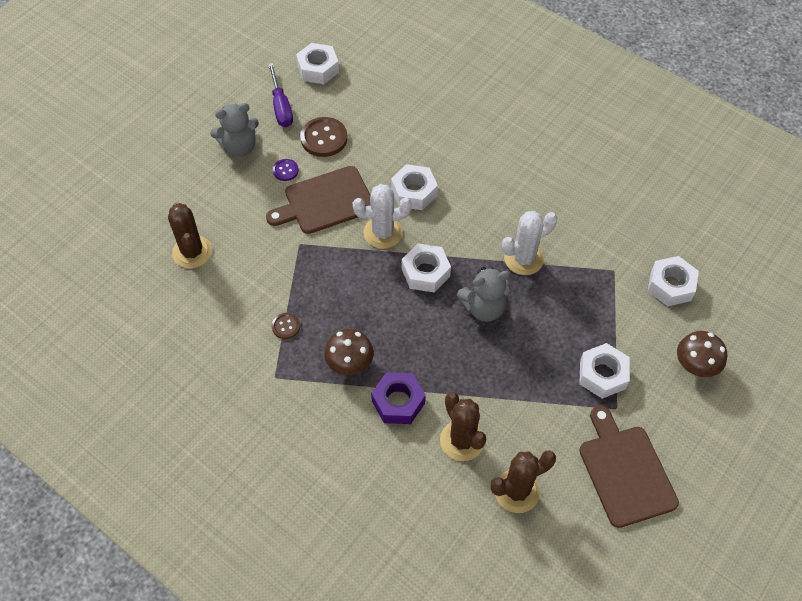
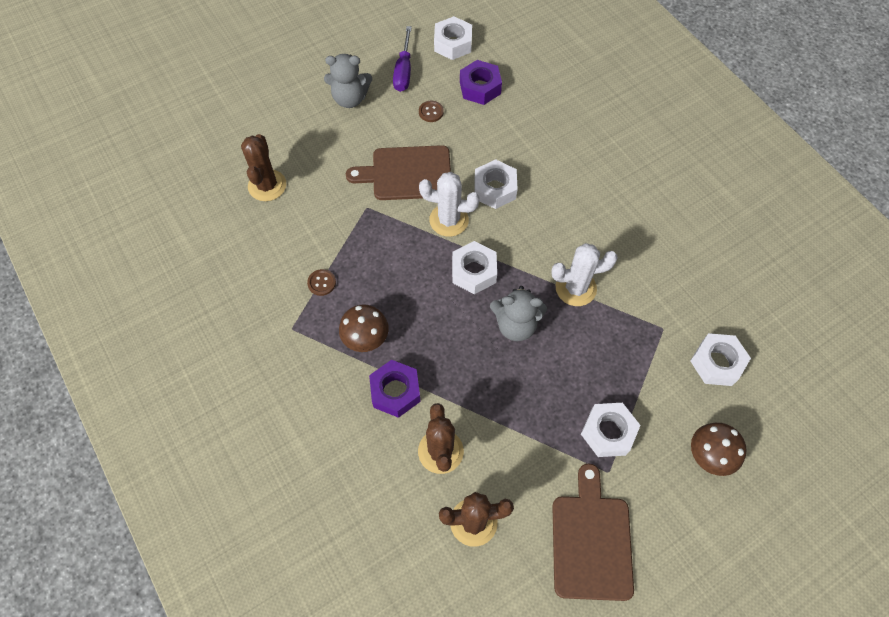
camera: 20 degrees right, 5 degrees up
purple button [273,159,299,181] -> none
brown button [300,117,348,157] -> brown button [419,101,444,122], size x0.54
none -> purple nut [460,60,502,105]

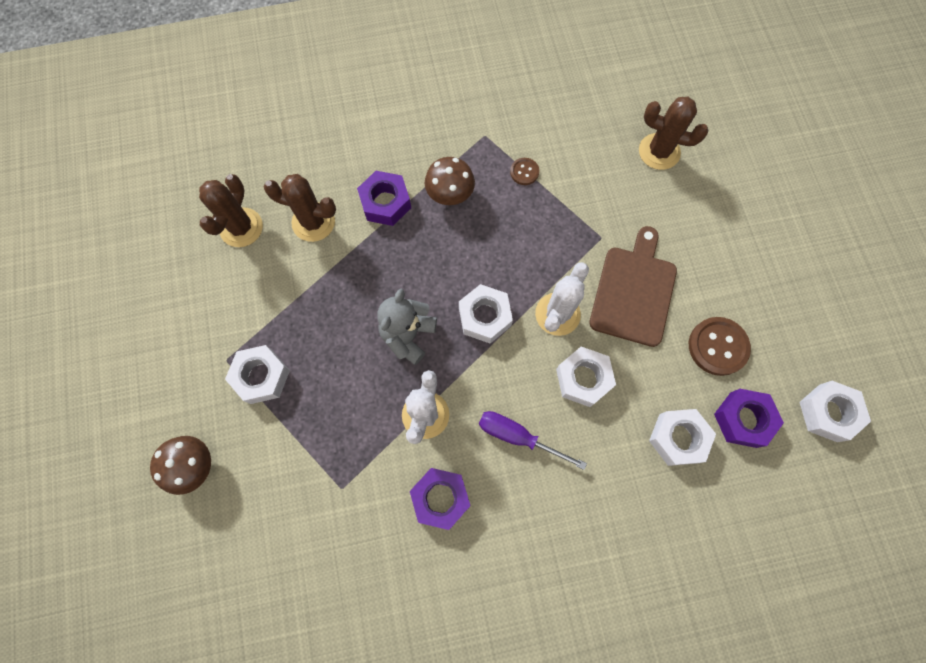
camera: 110 degrees right, 10 degrees up
grey teddy bear [324,54,372,108] -> none
purple screwdriver [393,26,412,92] -> purple screwdriver moved to [479,411,587,470]
brown button [419,101,444,122] -> brown button [689,317,751,376], size x1.86
brown cutting board [552,463,634,601] -> none
white nut [690,333,751,386] -> white nut moved to [649,409,716,466]
none -> purple nut [410,468,471,530]

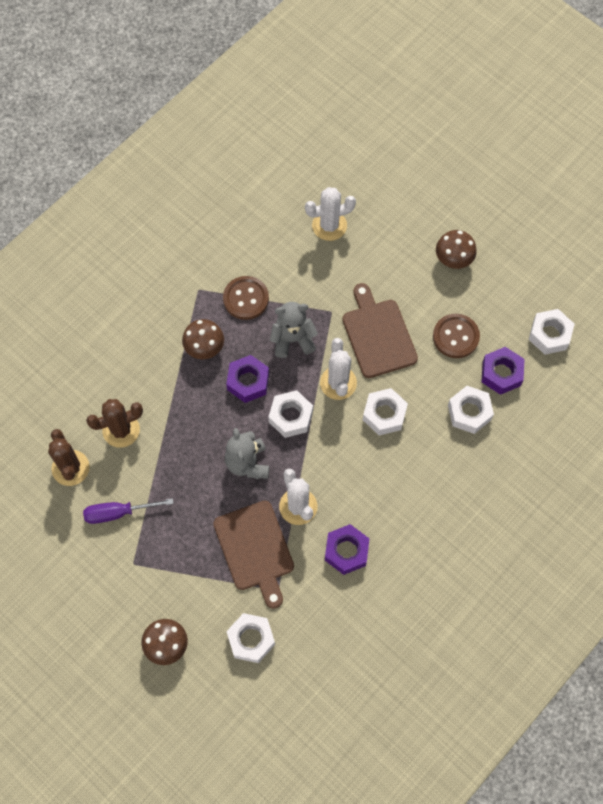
camera: 35 degrees left, 5 degrees down
white nut [225,345,290,404] -> white nut moved to [226,613,275,663]
purple nut [357,171,411,226] -> purple nut moved to [226,355,269,403]
purple screwdriver [479,411,587,470] -> purple screwdriver moved to [83,498,174,524]
brown button [510,158,539,185] -> brown button [223,276,269,320], size x1.86
brown cactus [639,97,708,170] -> white cactus [305,187,356,241]
none -> brown cutting board [213,501,294,609]
none -> grey teddy bear [270,302,318,358]
none -> brown mushroom [436,230,477,269]

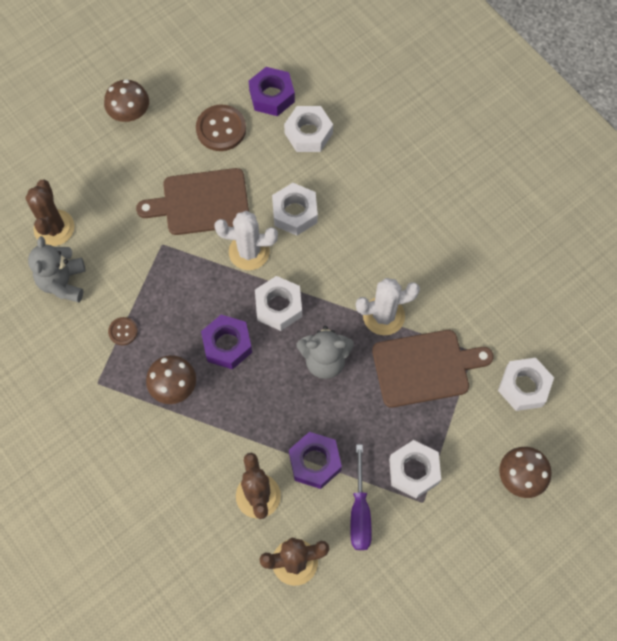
camera: 80 degrees left, 0 degrees up
brown button [223,276,269,320] -> brown button [108,317,138,345], size x0.54
grey teddy bear [270,302,318,358] -> grey teddy bear moved to [28,236,86,302]
white cactus [305,187,356,241] -> brown cactus [25,180,75,246]
purple nut [325,524,370,575] -> purple nut moved to [289,432,342,489]
white nut [528,309,575,355] -> white nut moved to [389,440,441,499]

